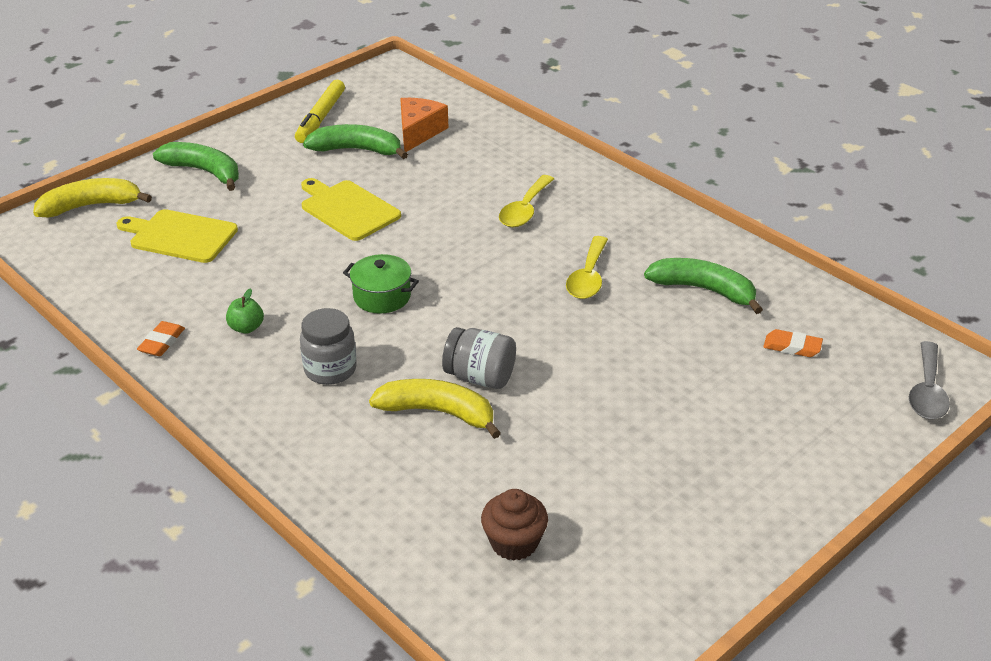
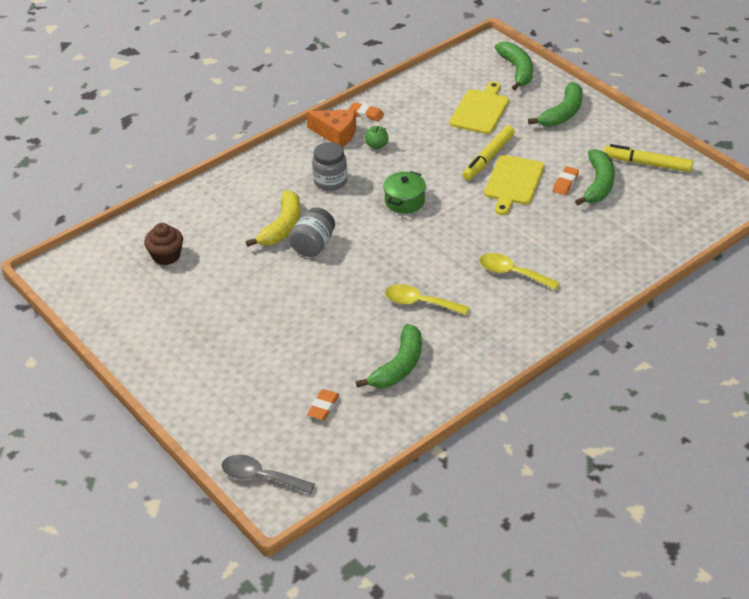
camera: 95 degrees right, 5 degrees up
yellow banana [33,178,152,217] -> green banana [495,42,533,90]
yellow cutting board [301,178,401,241] -> yellow cutting board turned 150 degrees clockwise [484,155,544,215]
orange cheese [400,98,449,152] -> orange cheese moved to [306,109,356,147]
none -> yellow marker [463,125,515,180]
none -> orange eraser [553,166,579,195]

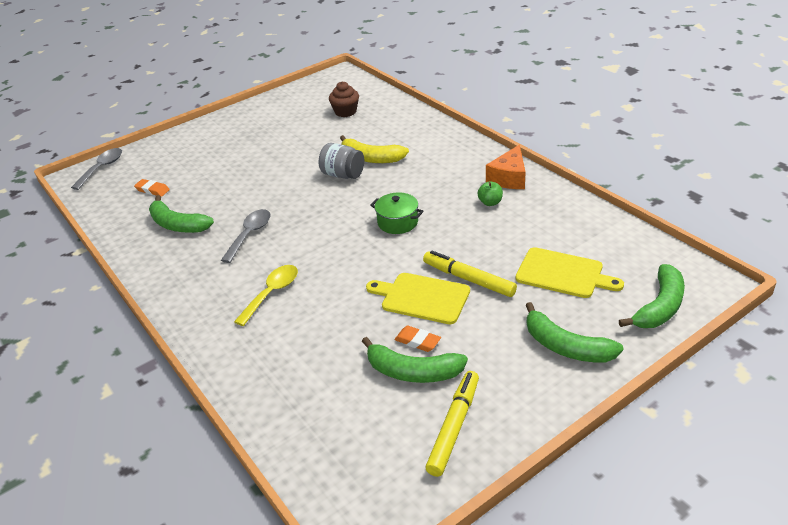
camera: 95 degrees right, 5 degrees down
grey jar [312,142,347,191] -> none
orange eraser [348,102,384,122] -> none
yellow spoon [385,284,470,315] -> grey spoon [221,209,271,263]
green banana [495,42,533,90] -> green banana turned 45 degrees counterclockwise [619,264,685,328]

